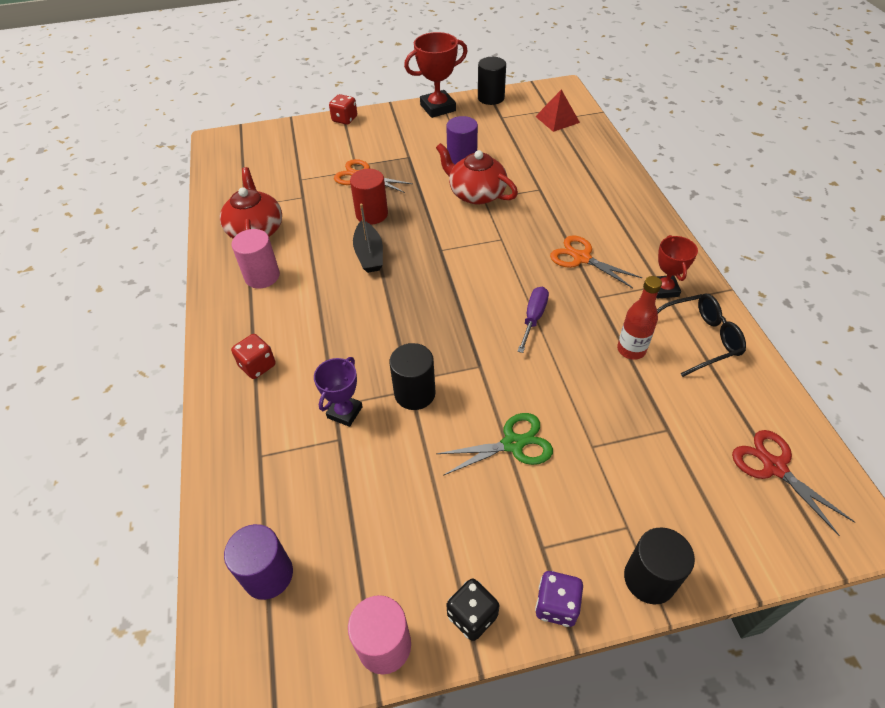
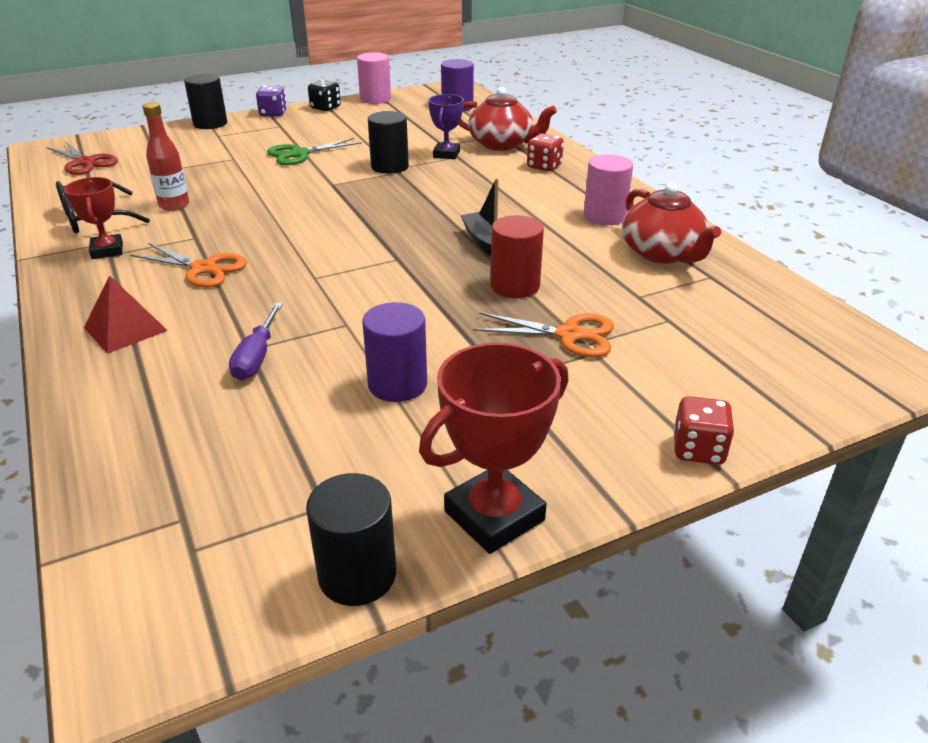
camera: 165 degrees right, 15 degrees down
red teapot [436,143,518,205] -> red teapot moved to [459,87,557,151]
purple screwdriver [517,287,549,353] -> purple screwdriver moved to [229,303,283,380]
red pyramid [535,89,580,132] -> red pyramid moved to [84,275,168,354]

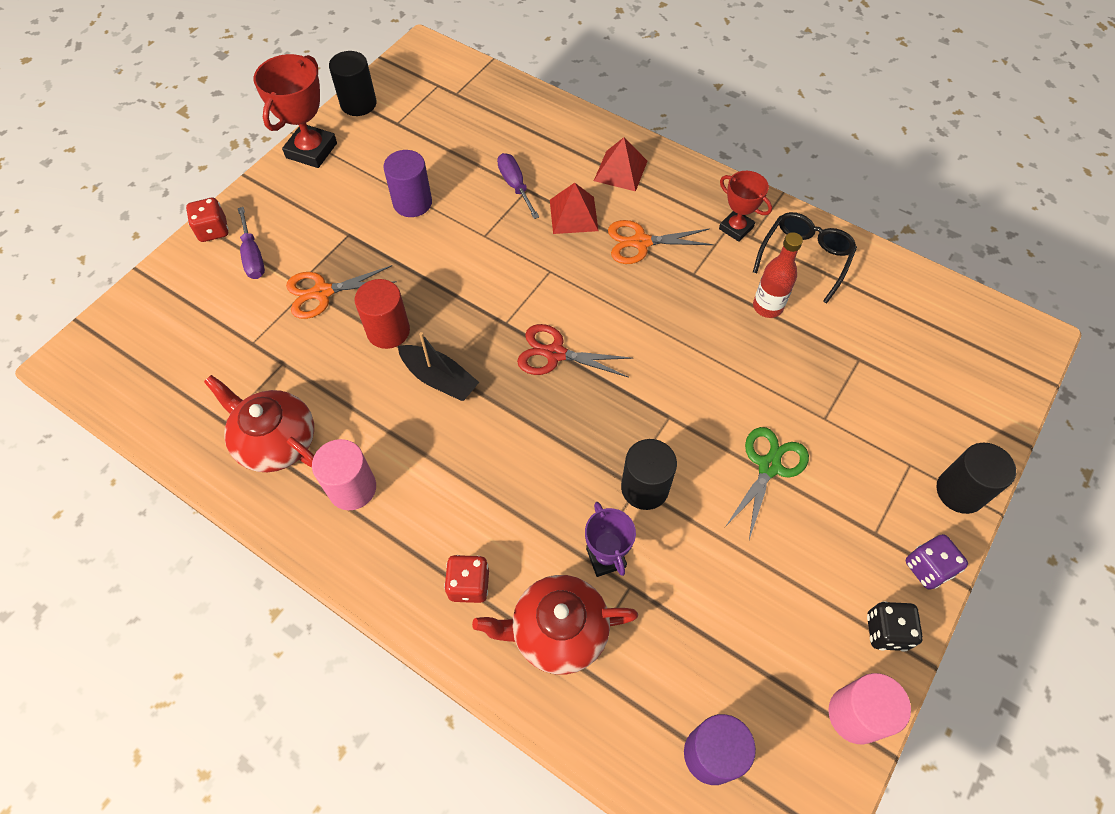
camera: 150 degrees right, 25 degrees up
red scissors [46,141,118,175] -> red scissors moved to [517,324,633,378]
none -> purple screwdriver [238,207,265,279]
none -> red pyramid [550,183,599,234]

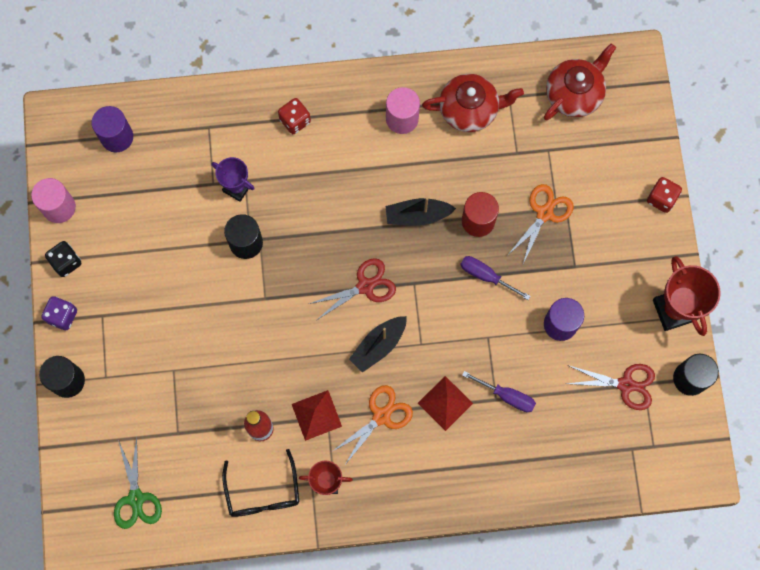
camera: 140 degrees right, 15 degrees up
purple screwdriver [238,207,265,279] -> purple screwdriver moved to [460,256,530,300]
red teapot [472,575,638,675] -> red teapot moved to [544,44,616,121]
red pyramid [594,137,647,192] -> red pyramid moved to [292,390,342,441]
green scissors [725,427,809,540] -> green scissors moved to [114,437,162,529]
none -> black boat [349,316,407,373]
none -> red scissors [566,364,655,410]

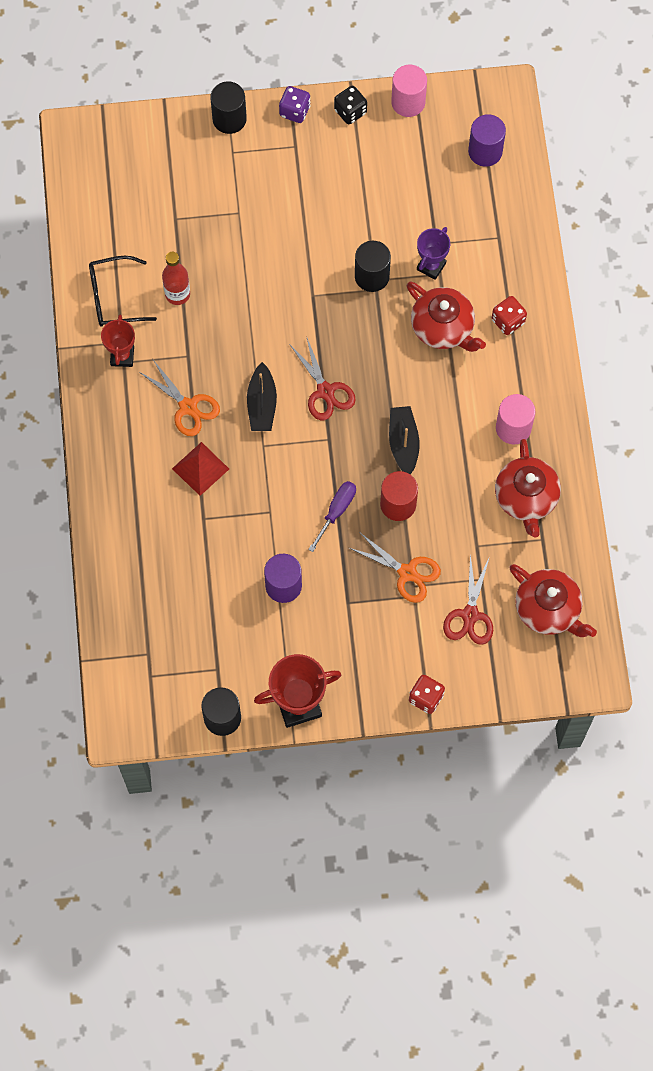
camera: 90 degrees right, 5 degrees down
green scissors [114,437,162,529] -> none
red pyramid [292,390,342,441] -> none
black boat [349,316,407,373] -> black boat turned 135 degrees counterclockwise [247,362,277,431]
purple screwdriver [462,371,536,412] -> none
red scissors [566,364,655,410] -> red scissors moved to [443,554,493,645]
none -> red teapot [407,282,486,352]

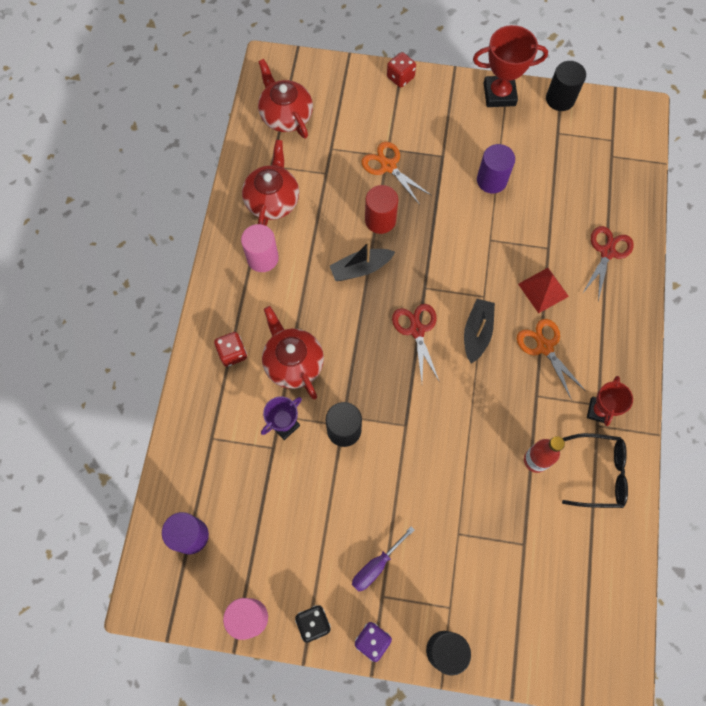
camera: 165 degrees left, 0 degrees up
purple screwdriver [308,481,356,552] -> purple screwdriver moved to [352,526,415,592]
black boat [389,406,420,474] -> black boat turned 60 degrees clockwise [330,241,395,281]
red scissors [443,554,493,645] -> red scissors moved to [582,226,634,301]

